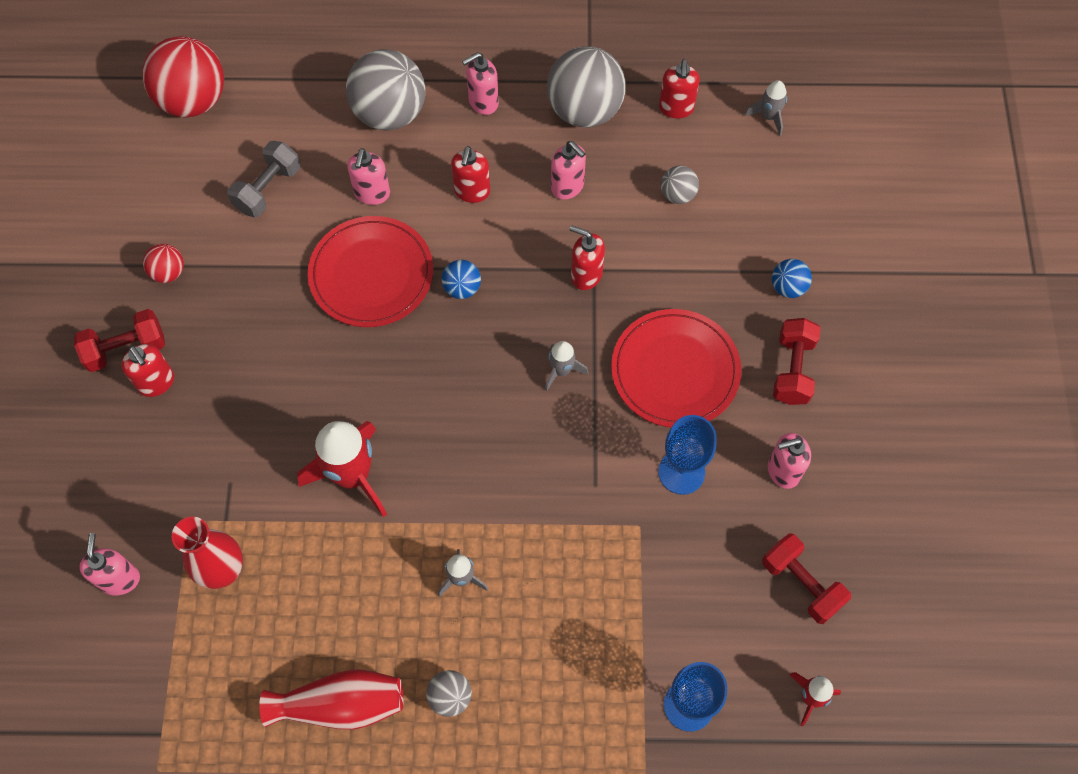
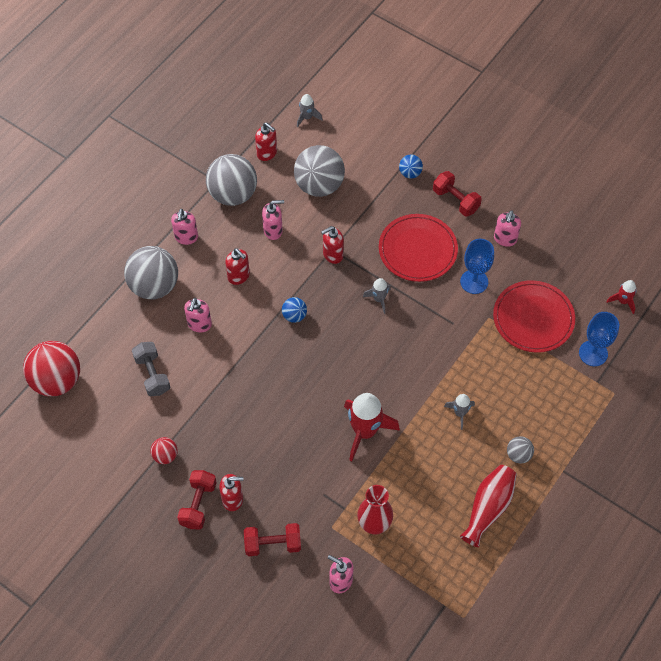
camera: 55 degrees left, 5 degrees down
red plate [308,216,433,327] -> red plate moved to [493,280,575,353]
pink soap dispenser [347,148,390,205] -> pink soap dispenser turned 60 degrees clockwise [184,298,212,333]
grey ball [661,166,699,204] -> grey ball [294,145,345,197], size x2.11
red dumbbell [762,533,851,624] -> red dumbbell moved to [244,523,301,556]

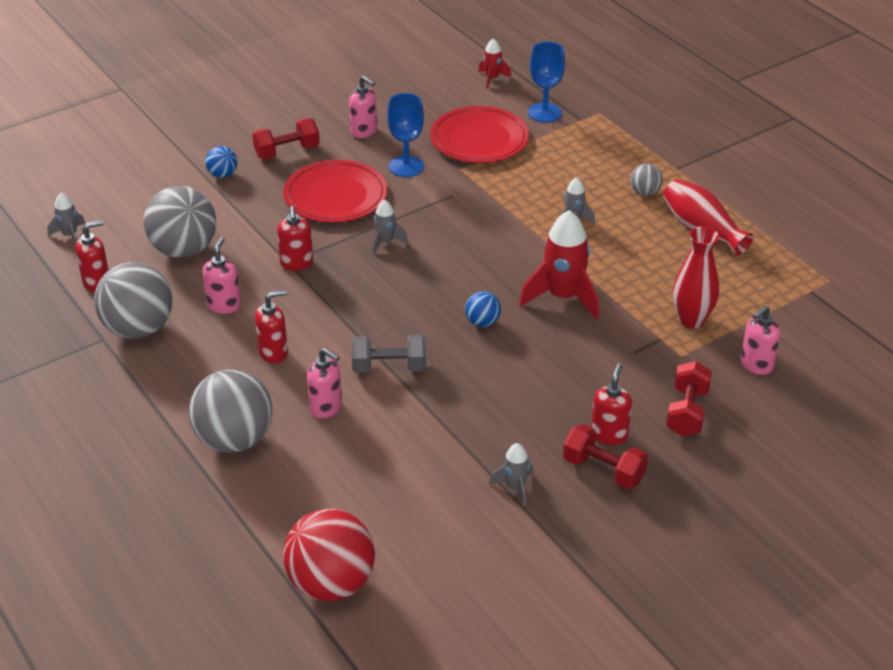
camera: 70 degrees left, 20 degrees down
grey dumbbell [132,342,170,396] -> grey dumbbell moved to [352,334,426,373]
red ball [150,437,178,464] -> grey rocket [489,443,533,507]
pink soap dispenser [171,209,198,245] -> none
blue ball [282,297,307,323] -> blue ball moved to [465,291,501,327]

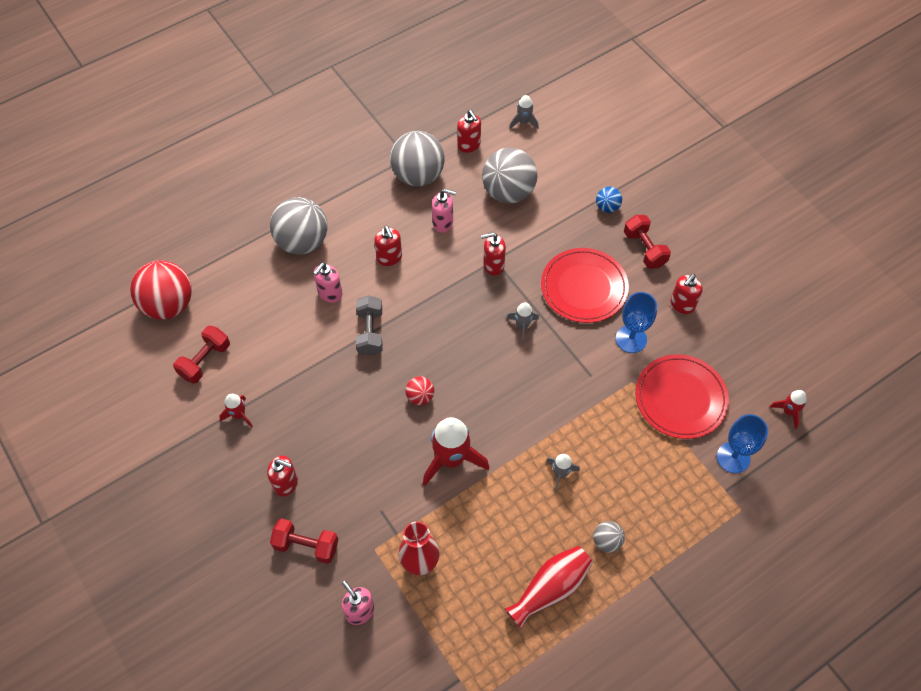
camera: 90 degrees right, 20 degrees up
pink soap dispenser [349,76,377,138] -> red soap dispenser [670,274,703,314]
blue ball [465,291,501,327] -> red ball [405,376,434,405]
grey rocket [489,443,533,507] -> red rocket [219,394,253,428]
red dumbbell [563,424,648,489] -> red dumbbell moved to [173,326,230,384]

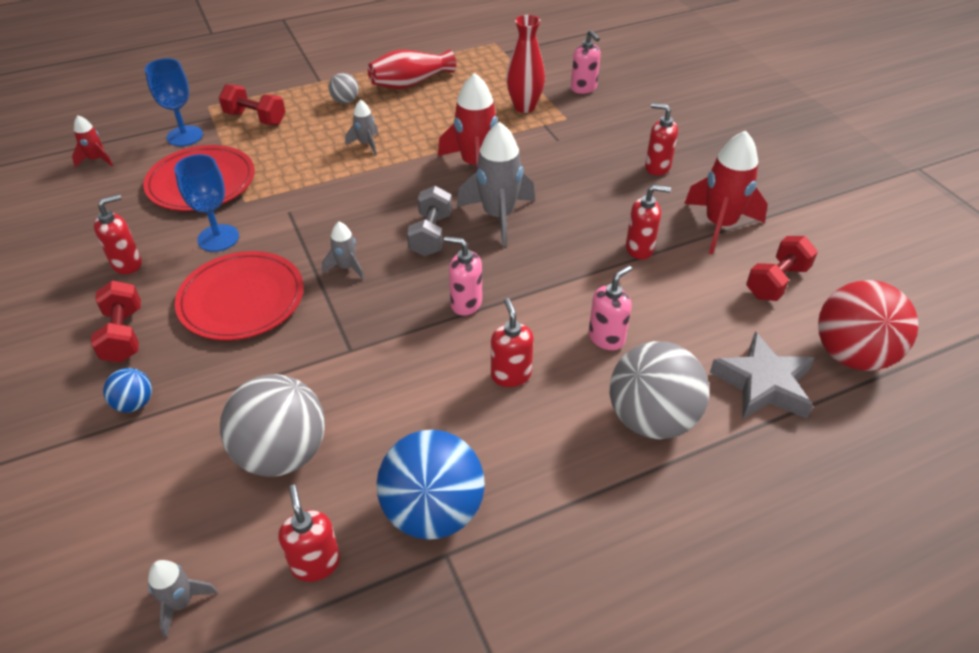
camera: 170 degrees left, 15 degrees down
red rocket [219,394,253,428] -> red rocket [684,130,768,255], size x1.96
red dumbbell [270,518,338,564] -> red dumbbell moved to [219,84,286,125]
grey dumbbell [356,295,383,356] -> grey dumbbell moved to [407,186,452,256]
grey ball [390,131,444,186] -> blue ball [376,430,485,540]
red ball [405,376,434,405] -> grey rocket [457,122,535,247]
pink soap dispenser [432,189,456,233] -> pink soap dispenser moved to [444,236,482,316]
red soap dispenser [481,232,506,276] -> red soap dispenser moved to [626,185,671,259]
none -> grey star [710,332,814,420]

